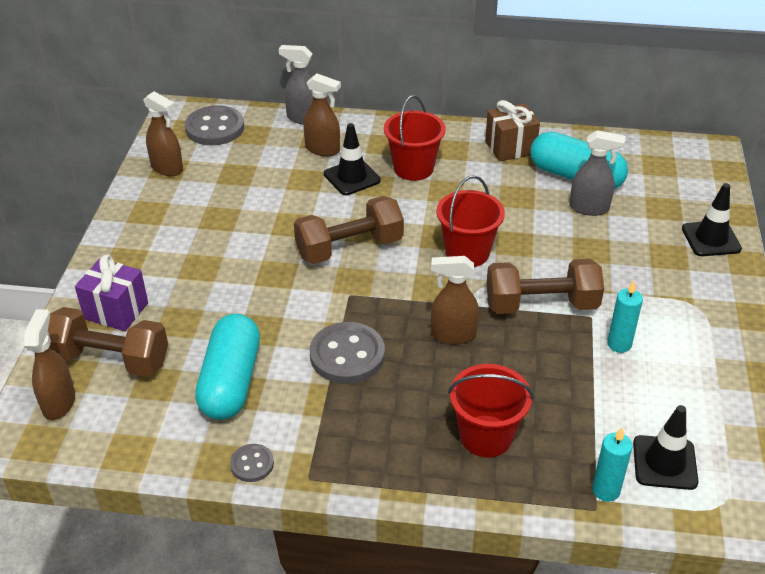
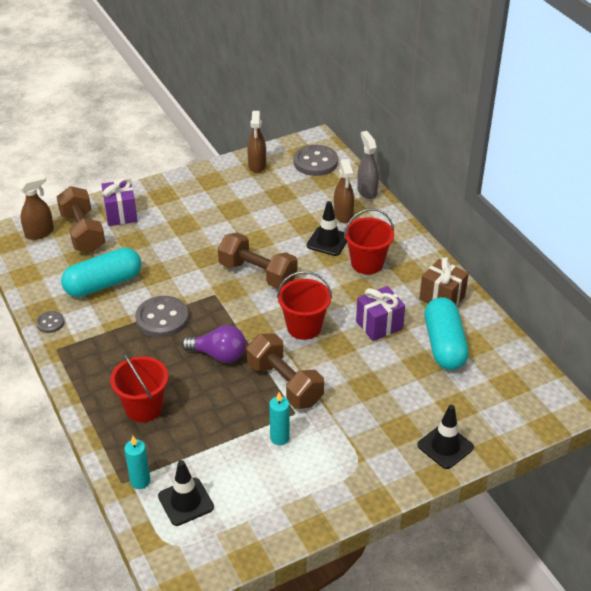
camera: 55 degrees right, 0 degrees up
brown spray bottle [431,256,479,344] -> purple light bulb [182,325,246,363]
grey spray bottle [570,130,625,216] -> none
none -> purple gift [356,286,405,341]

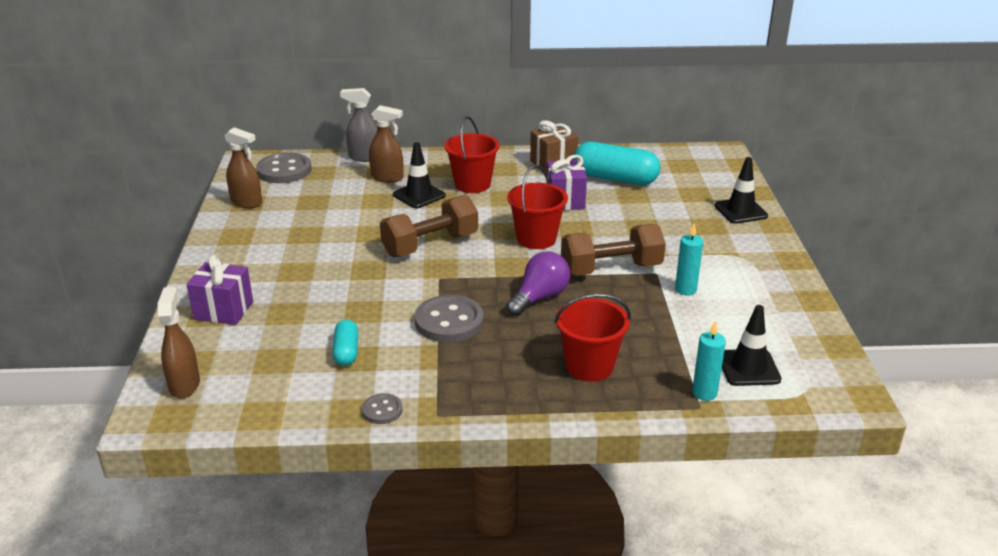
camera: 65 degrees left, 10 degrees down
brown dumbbell [57,186,105,253] -> none
turquoise capsule [61,248,141,297] -> turquoise capsule [333,320,358,366], size x0.52

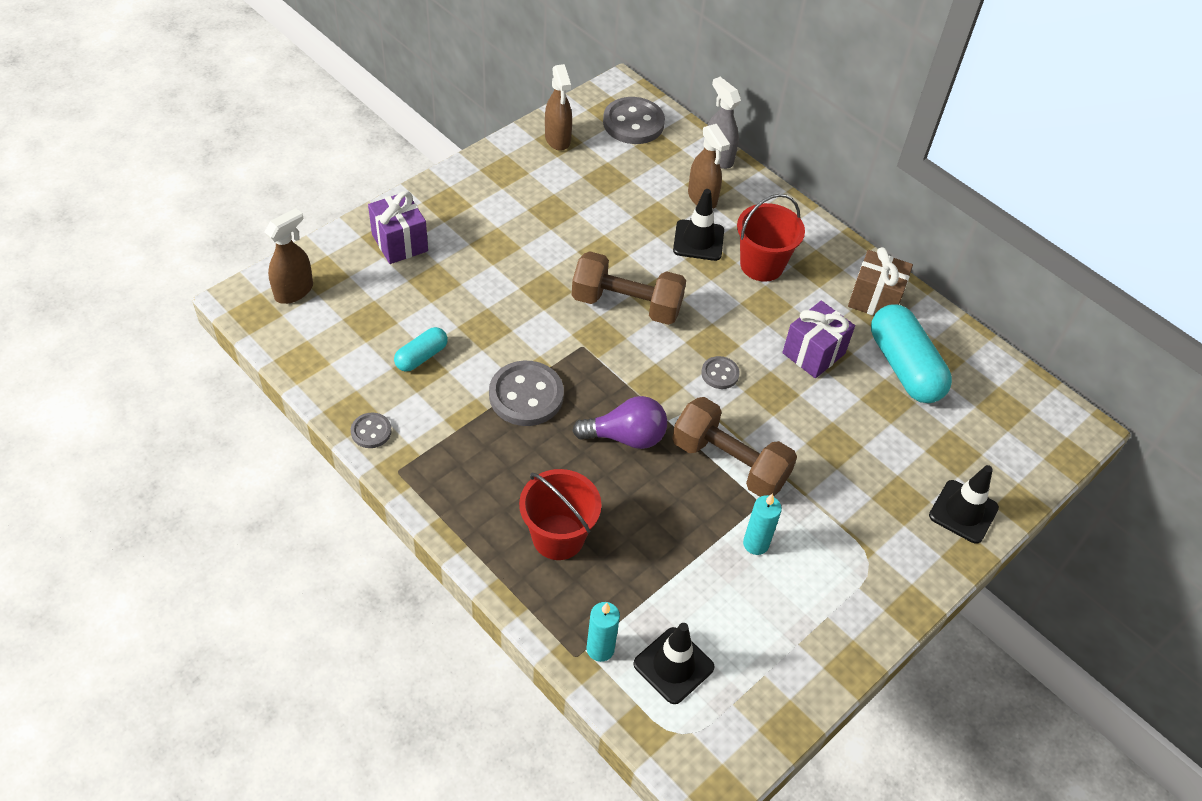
camera: 45 degrees right, 20 degrees up
red bucket [507,165,568,249] -> grey button [701,356,740,389]

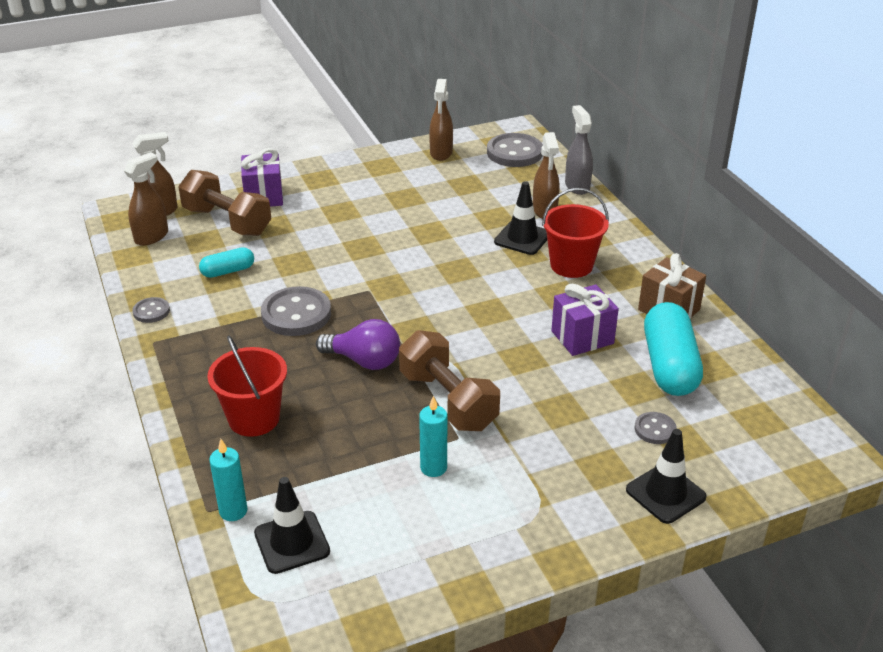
camera: 25 degrees right, 15 degrees down
brown dumbbell [572,251,686,325] -> brown dumbbell moved to [178,170,271,236]
grey button [701,356,740,389] -> grey button moved to [634,412,677,444]
none -> brown spray bottle [124,152,168,246]

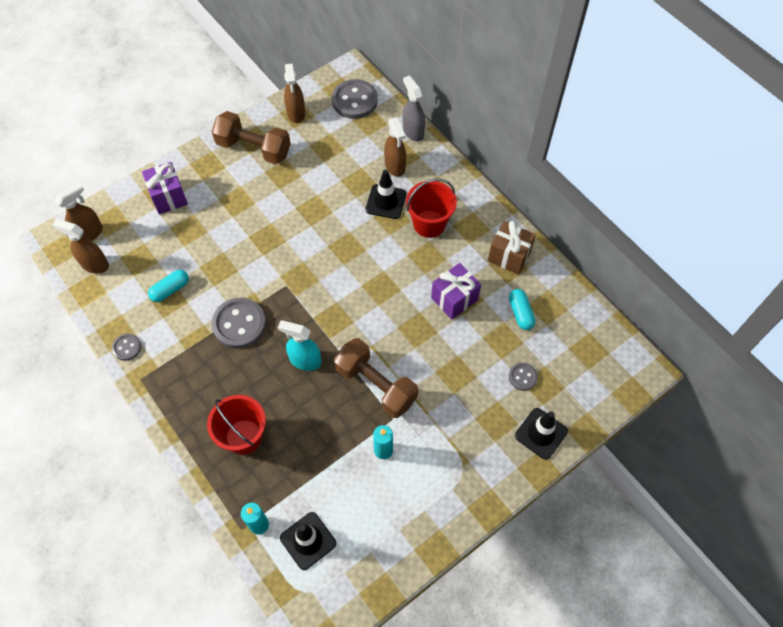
camera: 15 degrees left, 25 degrees up
brown spray bottle [124,152,168,246] -> brown spray bottle turned 90 degrees counterclockwise [52,219,109,274]
brown dumbbell [178,170,271,236] -> brown dumbbell moved to [211,111,291,165]
purple light bulb [316,319,400,370] -> turquoise spray bottle [278,320,322,371]
turquoise capsule [644,302,703,396] -> turquoise capsule [509,289,535,330], size x0.52

